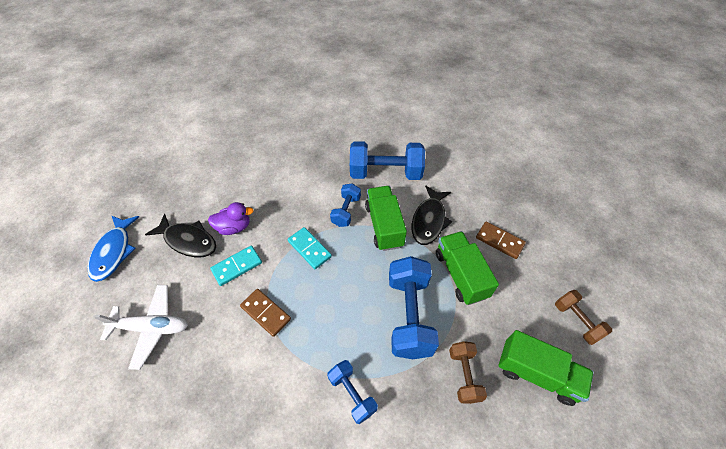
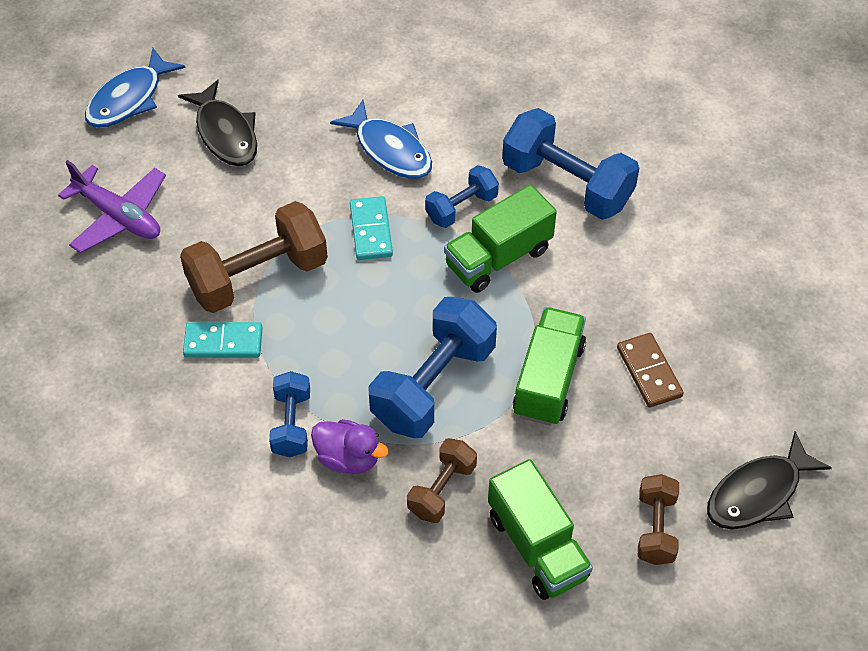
camera: 35 degrees right, 0 degrees up
white plane [93,285,188,370] -> purple plane [58,160,166,253]
purple duck [208,202,254,235] -> purple duck moved to [311,419,389,474]
turquoise domino [210,246,262,286] -> turquoise domino moved to [183,322,263,358]
brown domino [240,289,291,337] -> brown dumbbell [180,201,328,313]
green truck [365,186,407,251] -> green truck turned 150 degrees counterclockwise [444,185,557,293]
black fish [412,185,452,245] -> black fish moved to [707,431,832,529]
none -> blue fish [330,100,432,179]

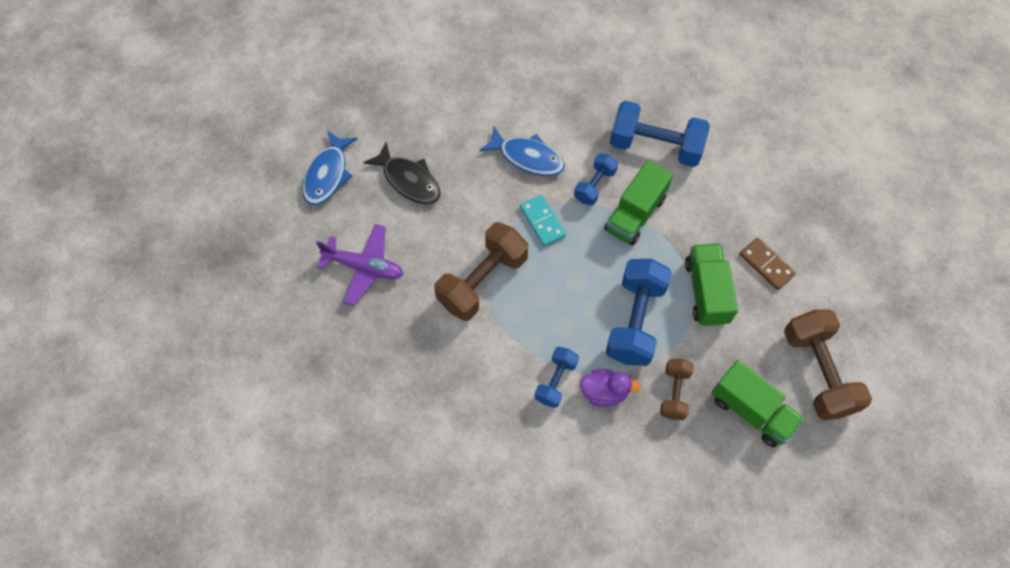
camera: 20 degrees left, 10 degrees up
turquoise domino [183,322,263,358] -> none
blue dumbbell [269,371,310,457] -> blue dumbbell turned 45 degrees clockwise [534,347,579,408]
brown dumbbell [638,474,679,565] -> brown dumbbell [784,310,872,420], size x1.81
black fish [707,431,832,529] -> none

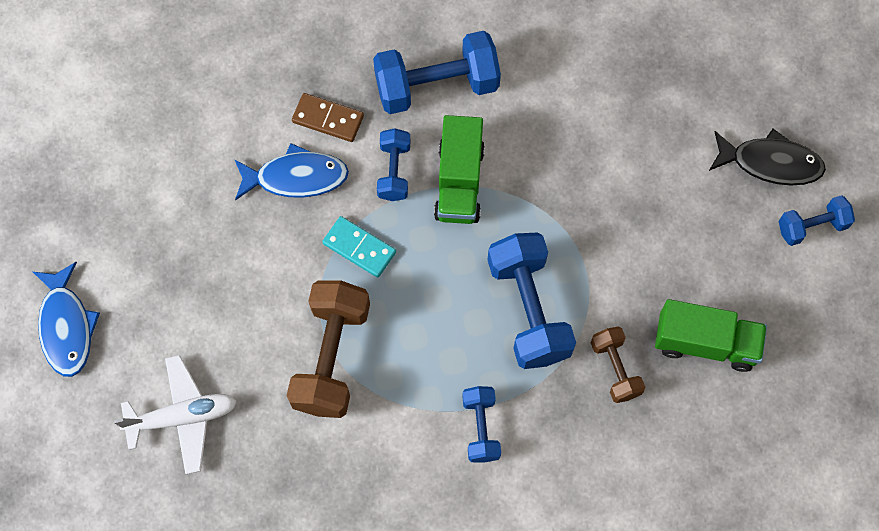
camera: 30 degrees left, 5 degrees up
purple plane [316,224,403,306] -> white plane [114,355,237,474]
black fish [363,143,440,204] -> black fish moved to [709,129,826,185]
purple duck [580,369,641,407] -> none
green truck [685,243,738,326] -> none
brown domino [739,238,796,290] -> brown domino moved to [292,93,364,142]
brown dumbbell [784,310,872,420] -> none
none -> blue dumbbell [778,195,855,246]

